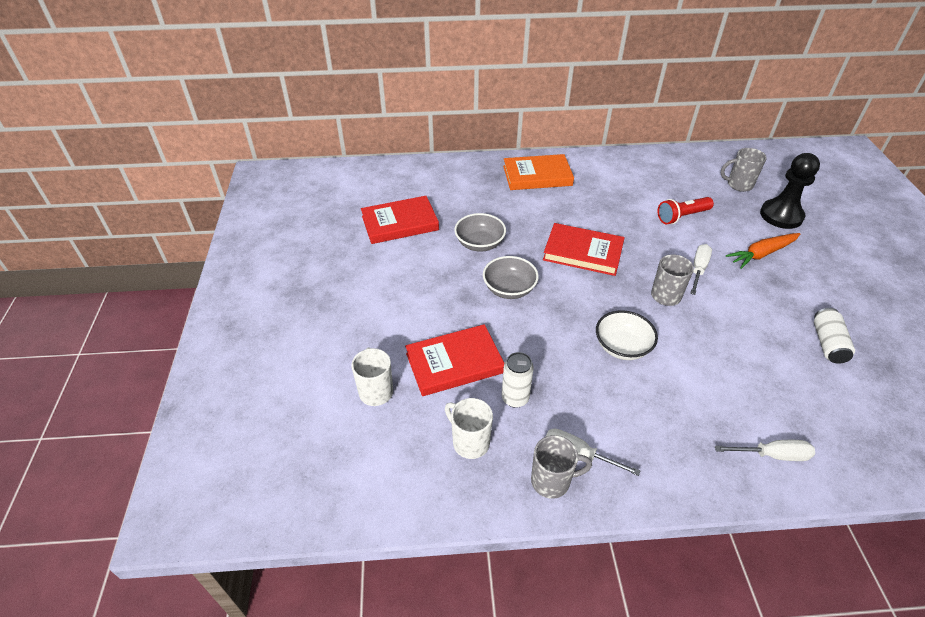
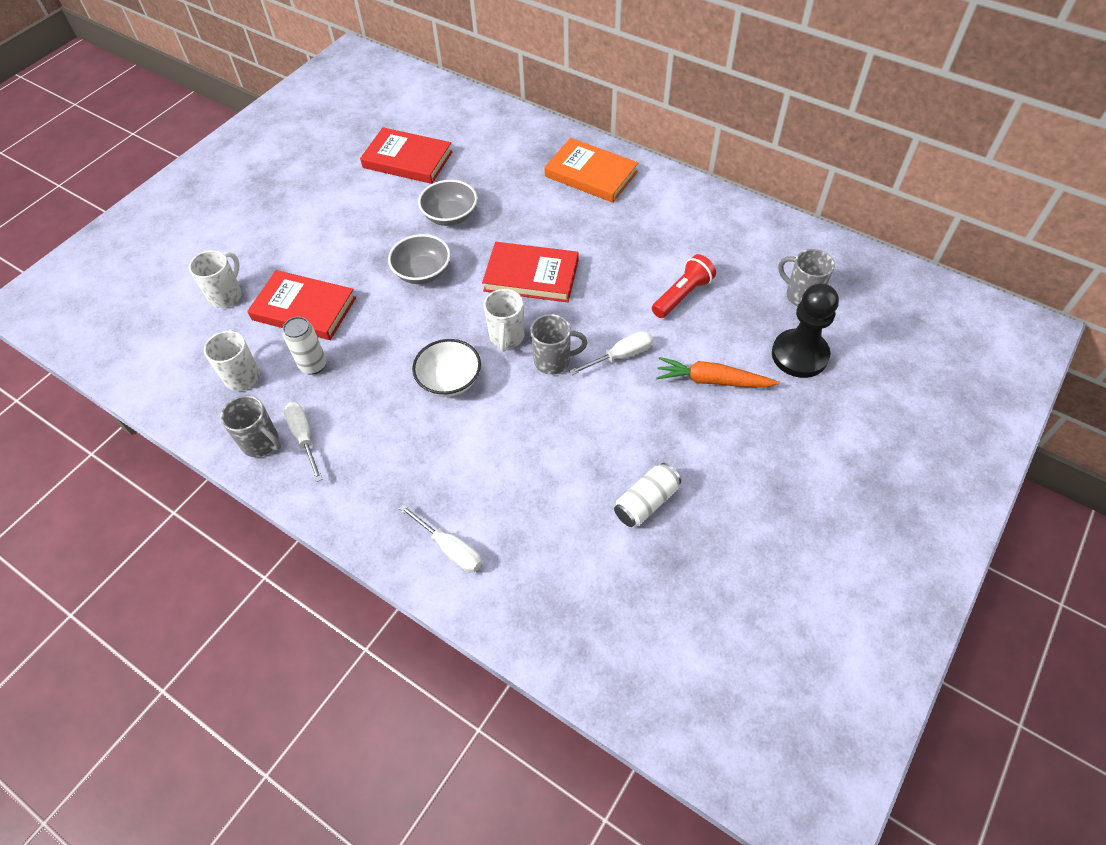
camera: 40 degrees right, 10 degrees up
red book [543,223,625,276] -> red book turned 45 degrees counterclockwise [482,242,578,302]
red flashlight [658,197,714,224] -> red flashlight turned 120 degrees clockwise [652,254,716,318]
none -> white mug [484,289,524,352]

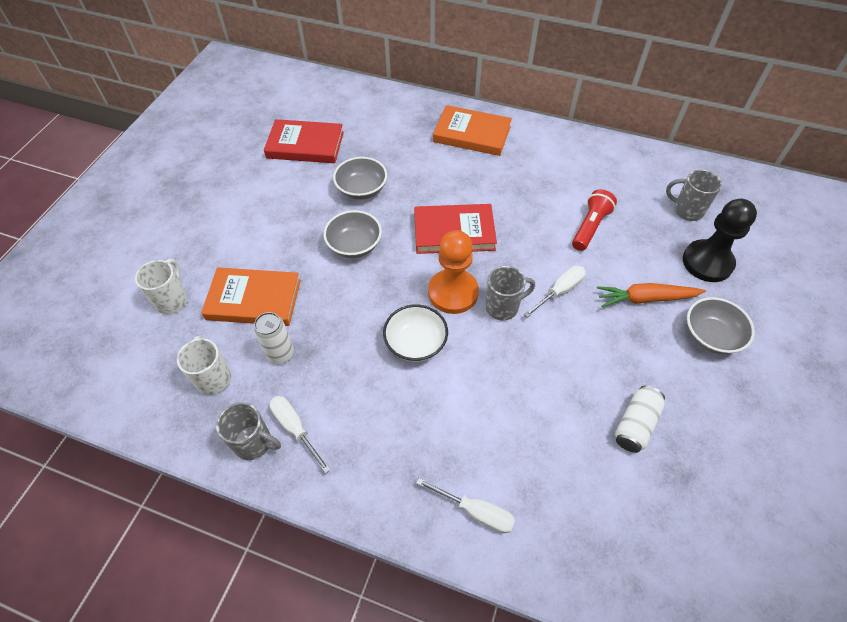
camera: 15 degrees left, 0 degrees up
red book [247,270,356,340] -> orange book [201,267,301,326]
white mug [484,289,524,352] -> orange pawn [428,230,479,314]
none -> grey bowl [687,297,755,354]

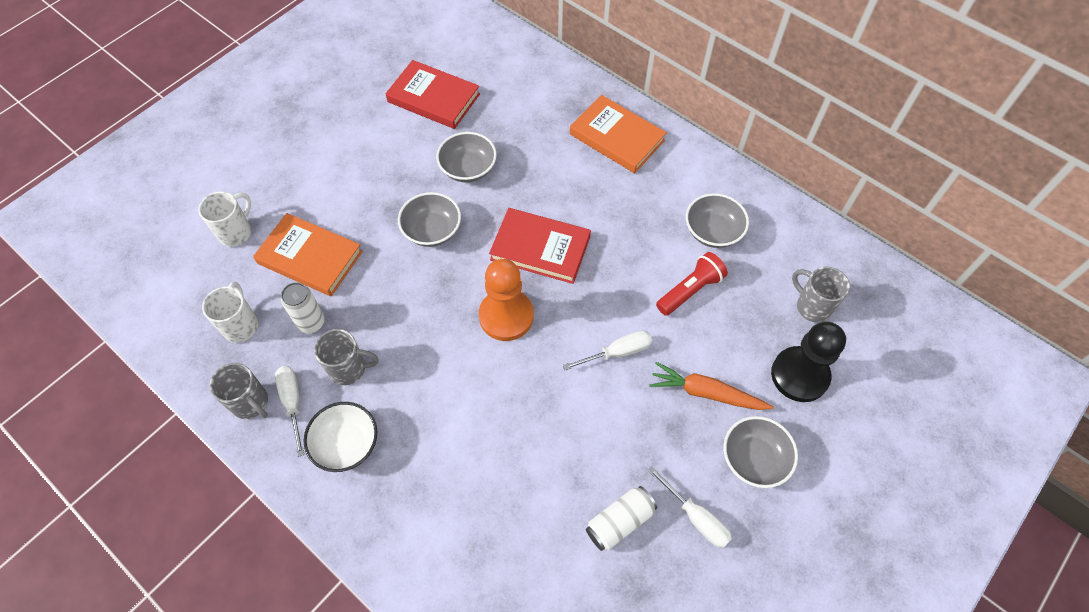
camera: 20 degrees right, 5 degrees up
white bowl [383,304,448,362] -> white bowl moved to [304,402,377,472]
white screwdriver [416,478,515,533] -> white screwdriver moved to [648,466,732,548]
grey mug [485,266,535,320] -> grey mug moved to [314,329,379,385]
none -> grey bowl [686,193,749,248]

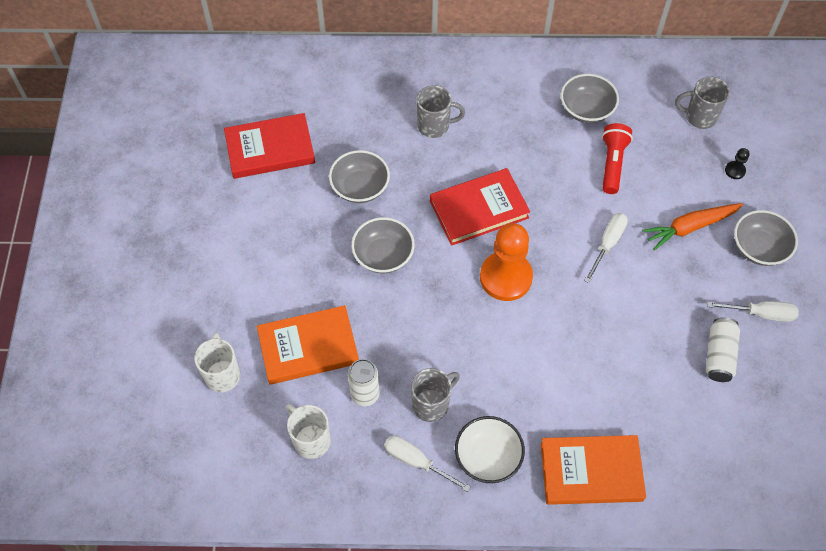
camera: 40 degrees left, 0 degrees up
grey mug [209,363,268,419] -> grey mug moved to [417,85,465,138]
orange book [570,95,667,173] -> orange book moved to [541,435,646,505]
black pawn [771,321,846,402] -> black pawn [725,148,750,179], size x0.41

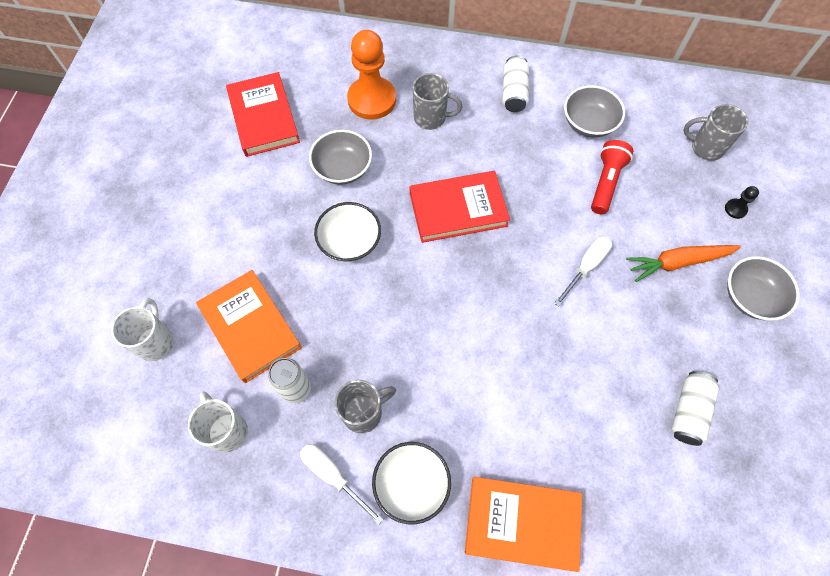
camera: 10 degrees right, 5 degrees up
red book [224,113,315,179] -> red book turned 75 degrees clockwise [226,72,300,157]
orange book [257,305,359,385] -> orange book turned 60 degrees clockwise [196,270,302,383]
grey bowl [351,217,415,273] -> white bowl [314,202,381,262]
orange pawn [480,223,533,301] -> orange pawn moved to [347,30,396,120]
white screwdriver [707,301,799,322] -> none
none -> white can [502,55,529,112]

